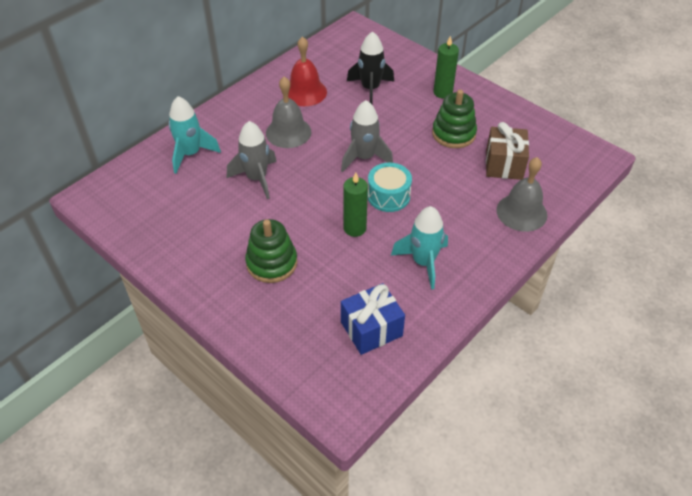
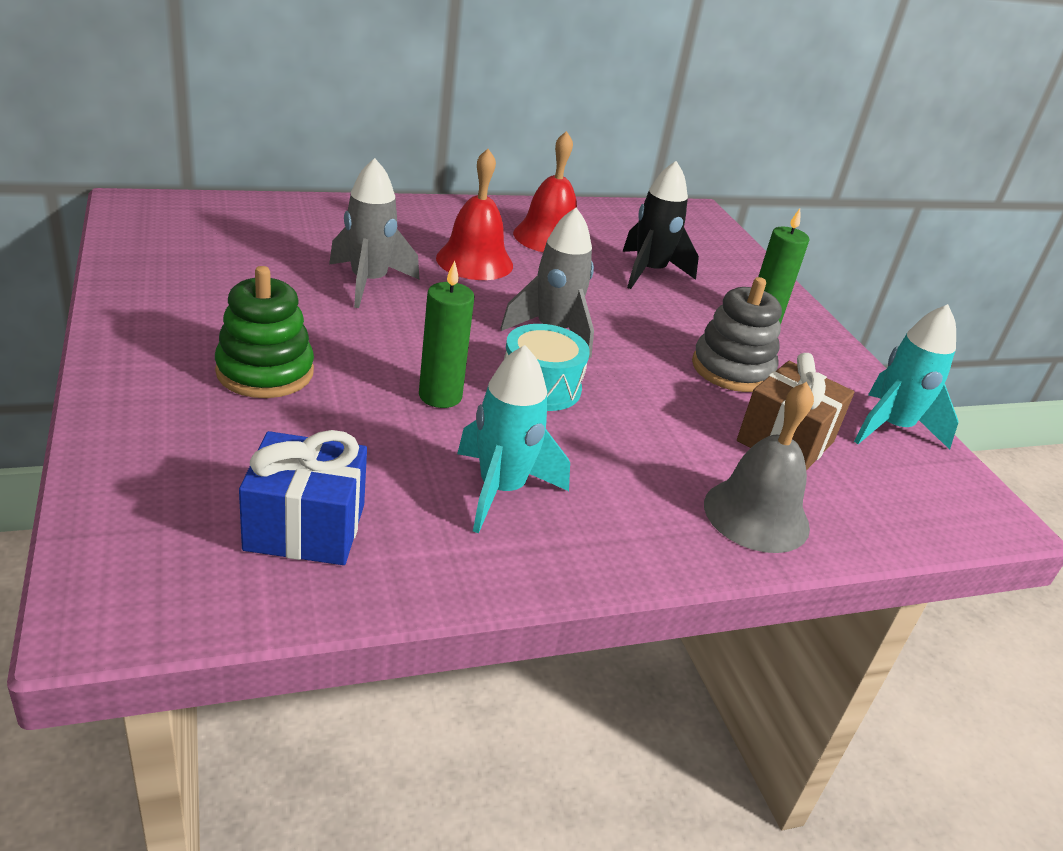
camera: 25 degrees right, 15 degrees down
turquoise rocket [168,96,221,174] -> turquoise rocket moved to [854,304,958,450]
grey bell [266,77,311,148] -> red bell [436,149,513,280]
green stacking toy [432,90,477,148] -> grey stacking toy [692,277,782,392]

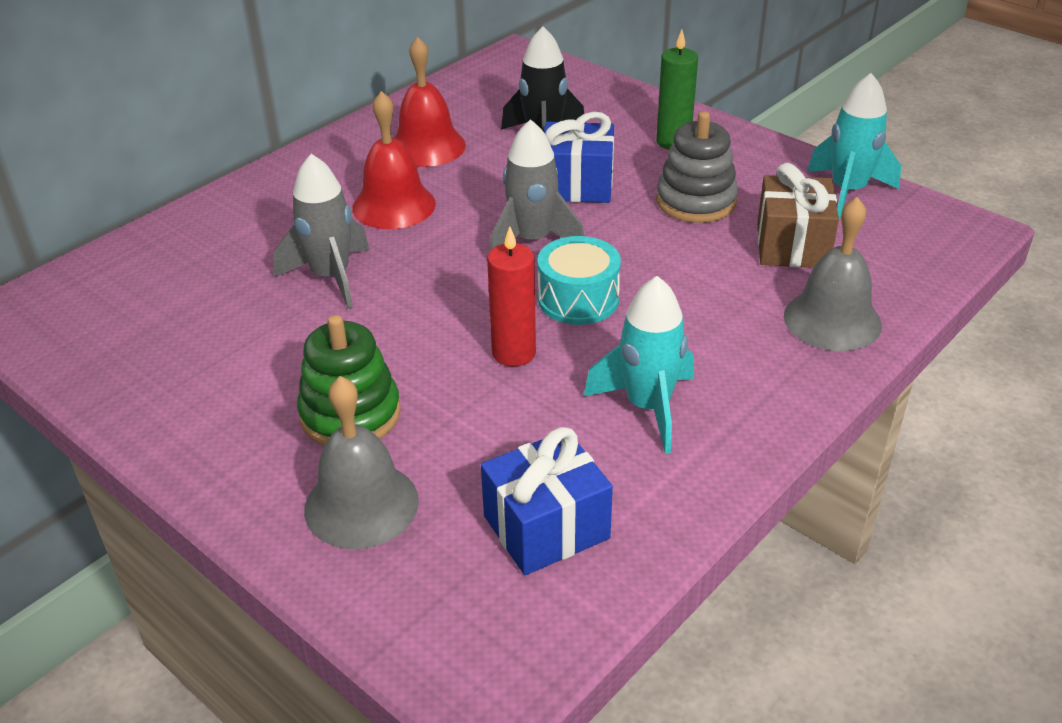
camera: 25 degrees left, 5 degrees up
green candle [419,260,475,408] -> red candle [487,226,536,366]
none -> grey bell [304,376,419,549]
none -> blue gift [544,112,614,203]

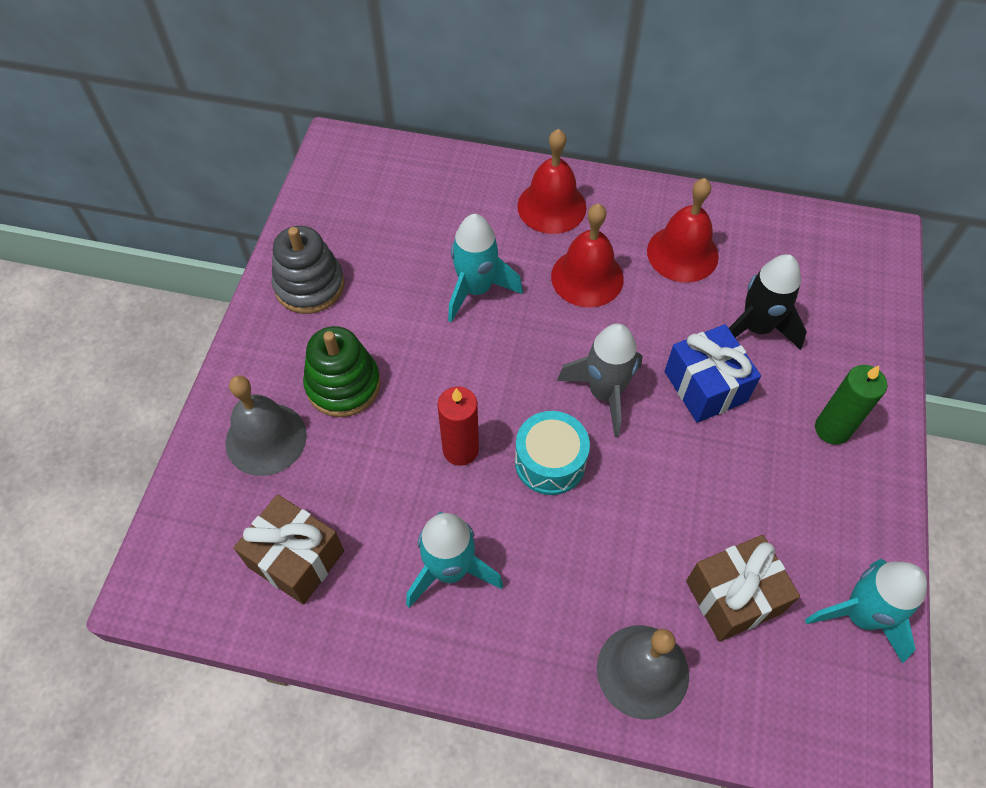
camera: 60 degrees right, 20 degrees up
grey rocket [273,154,370,309] -> turquoise rocket [448,214,523,323]
blue gift [481,427,613,575] -> brown gift [234,494,344,605]
grey stacking toy [656,111,738,223] -> grey stacking toy moved to [272,226,344,314]
none -> red bell [517,129,586,234]

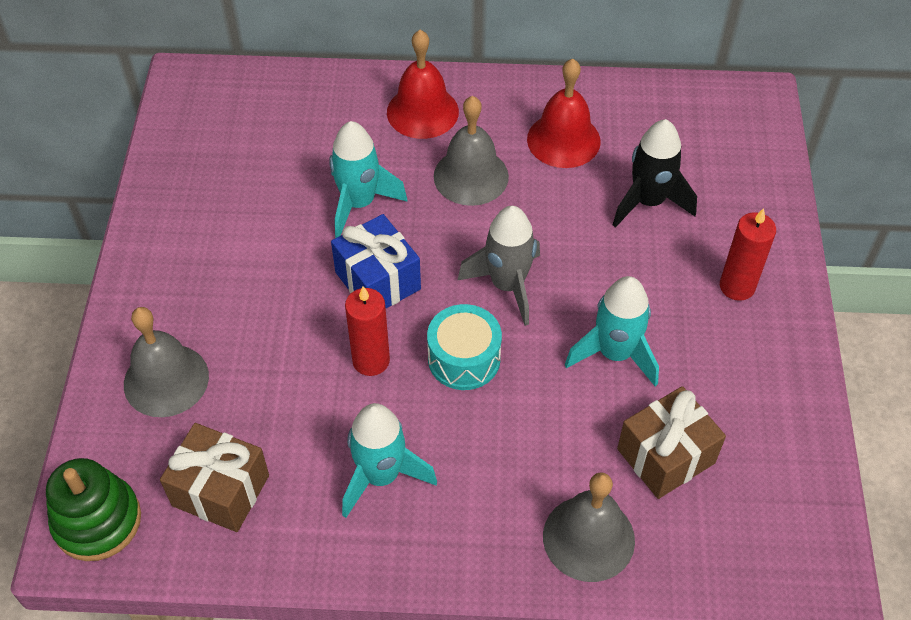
camera: 10 degrees left, 5 degrees down
grey stacking toy [272,226,344,314] -> none
green stacking toy [303,326,381,417] -> green stacking toy moved to [46,458,141,561]
red bell [551,204,624,307] -> grey bell [434,96,509,206]
blue gift [665,324,761,423] -> blue gift moved to [331,214,421,308]
turquoise rocket [805,559,927,663] -> turquoise rocket moved to [565,276,659,386]
green candle [815,365,887,445] -> red candle [720,208,776,301]

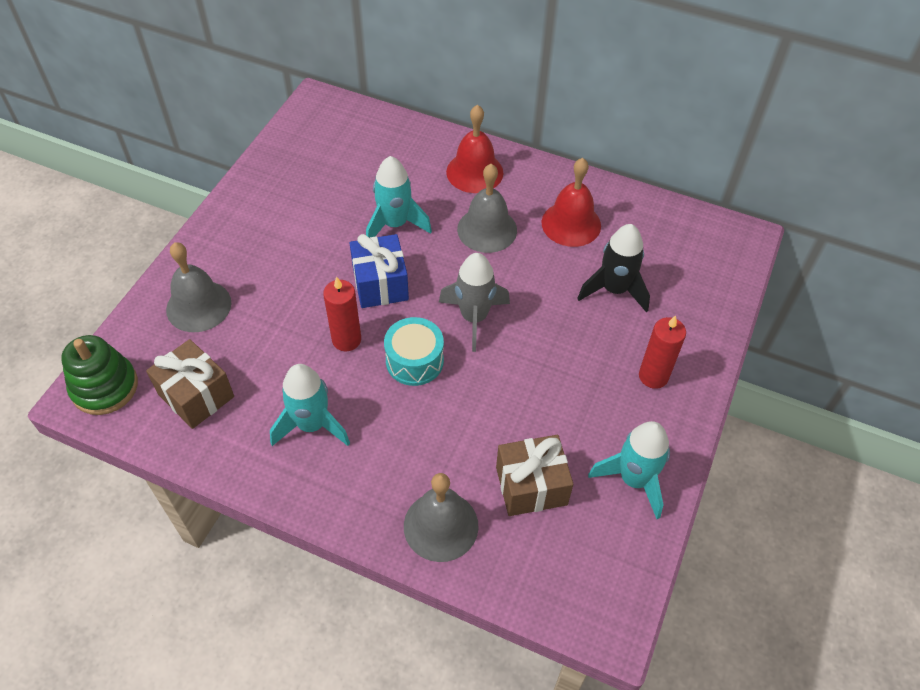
camera: 20 degrees right, 0 degrees up
turquoise rocket [565,276,659,386] -> turquoise rocket moved to [588,421,670,519]

